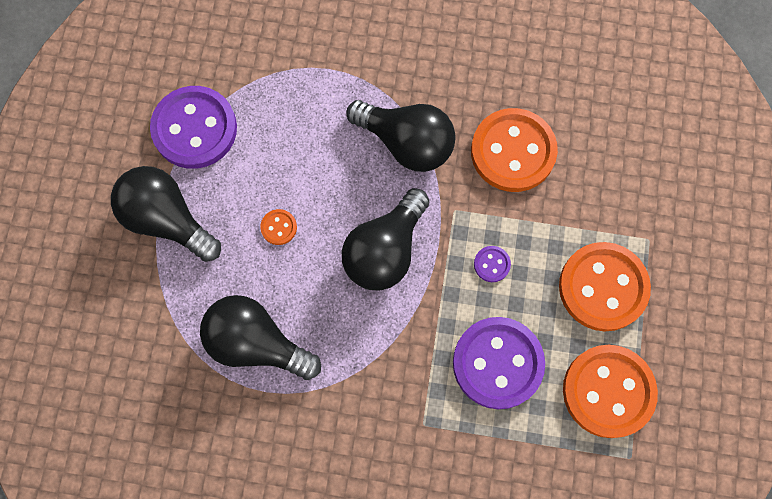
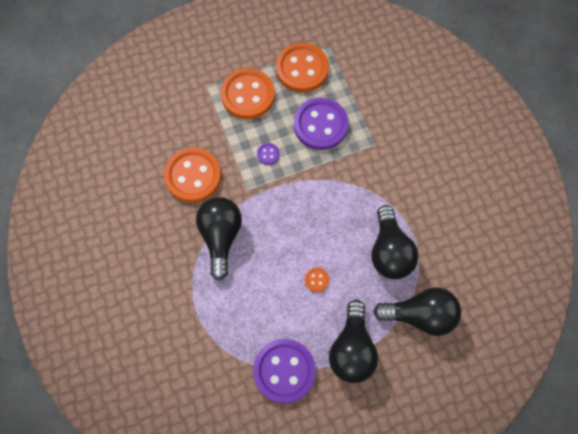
camera: 120 degrees left, 5 degrees down
black light bulb [342,188,429,291] -> black light bulb moved to [373,287,461,336]

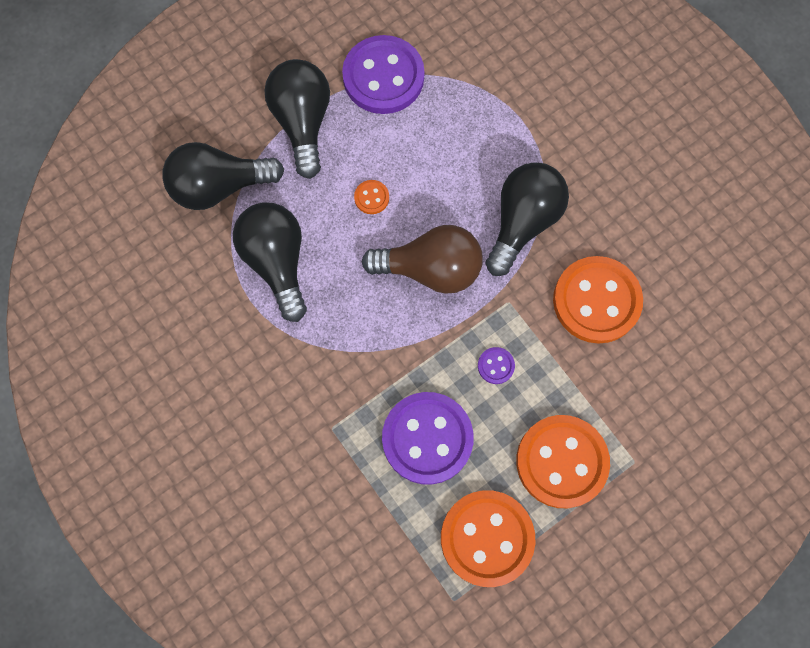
camera: 165 degrees right, 5 degrees up
black light bulb [196,197,242,281] -> black light bulb turned 135 degrees counterclockwise [486,162,569,276]
none -> brown light bulb [362,225,483,294]

